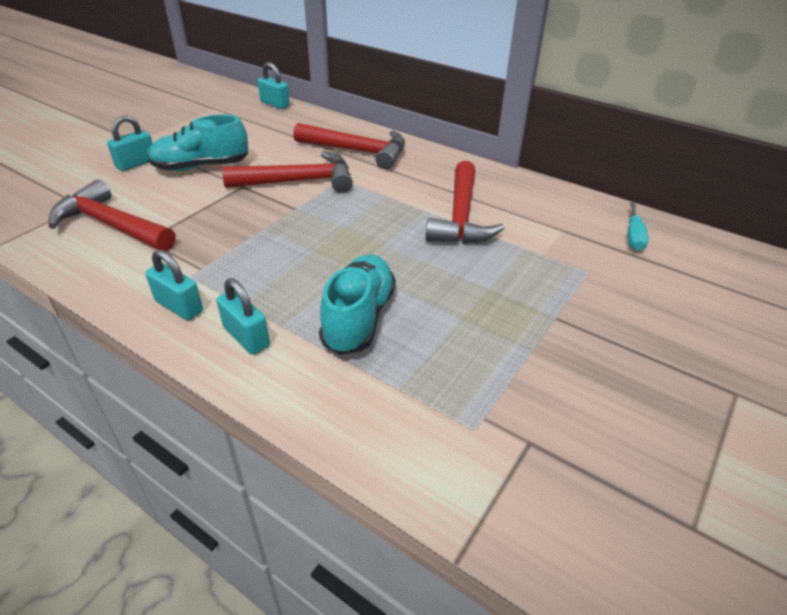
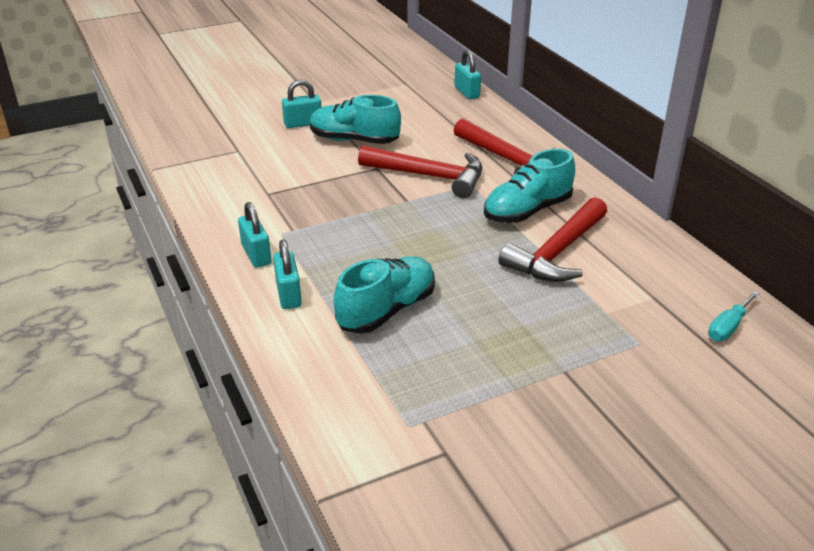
camera: 30 degrees right, 5 degrees down
red hammer [48,179,176,251] -> none
none -> turquoise shoe [484,149,575,223]

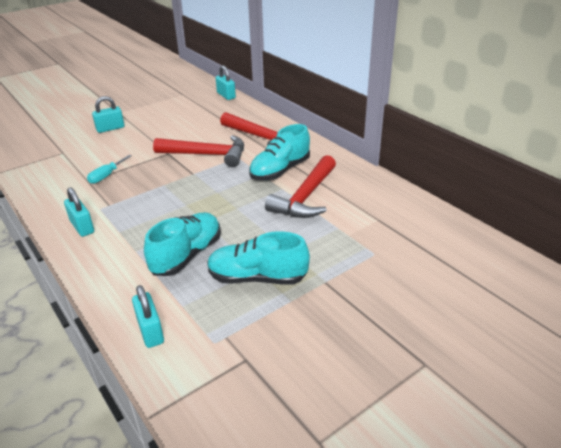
camera: 10 degrees left, 0 degrees up
turquoise padlock [273,239,302,309] -> turquoise padlock moved to [132,285,164,348]
turquoise shoe [310,95,401,144] -> turquoise shoe moved to [207,231,310,285]
turquoise screwdriver [708,291,760,341] -> turquoise screwdriver moved to [87,155,132,184]

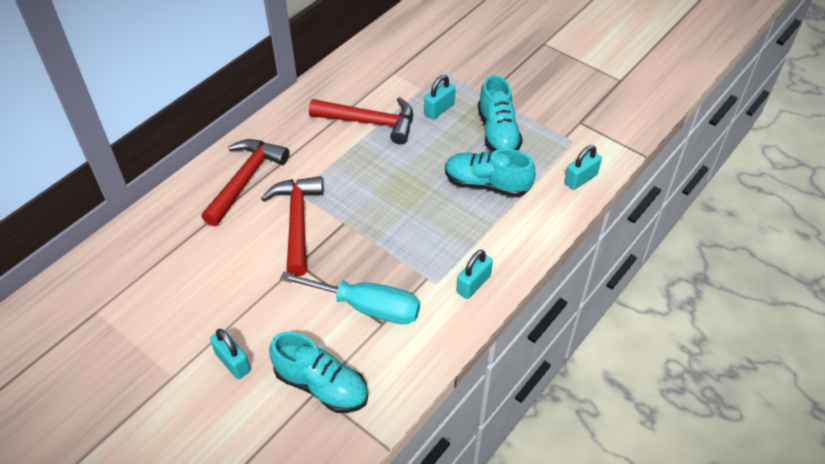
camera: 105 degrees left, 15 degrees up
turquoise screwdriver [87,155,132,184] -> turquoise screwdriver [280,272,420,324], size x1.97
turquoise padlock [216,65,236,100] -> turquoise padlock moved to [424,75,455,119]
turquoise shoe [249,124,310,181] -> turquoise shoe moved to [269,332,368,413]

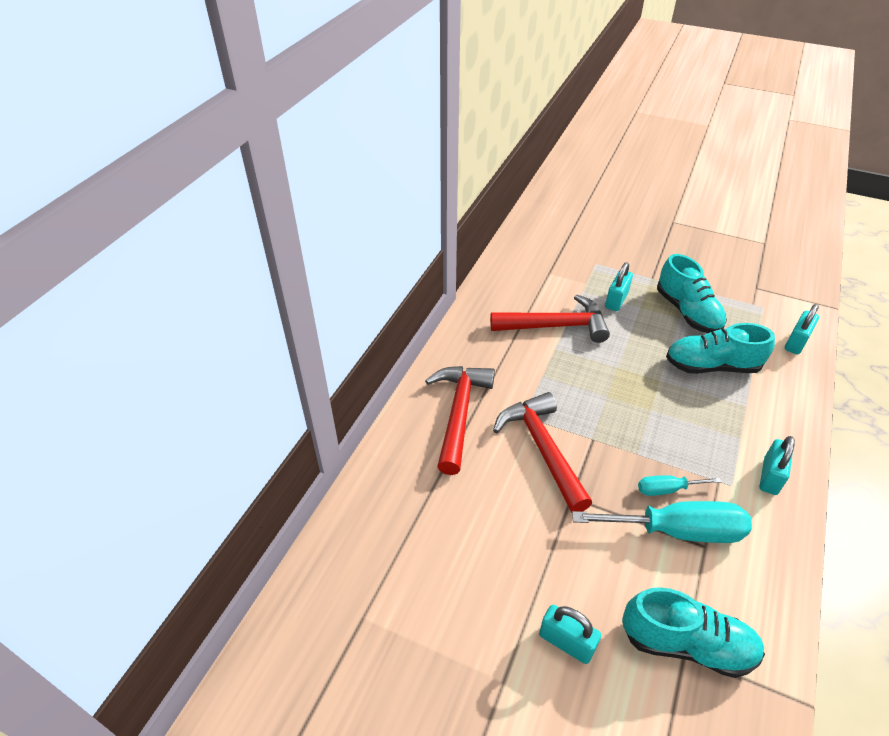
camera: 15 degrees left, 5 degrees down
none -> turquoise screwdriver [638,475,721,496]

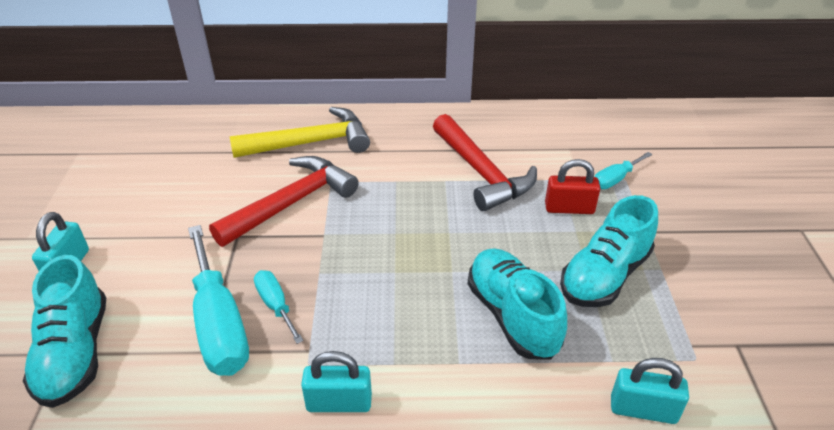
camera: 65 degrees right, 5 degrees down
red hammer [425,366,495,475] -> yellow hammer [230,107,370,158]
turquoise padlock [605,262,633,311] -> red padlock [545,159,600,214]
none -> turquoise screwdriver [594,152,652,189]

